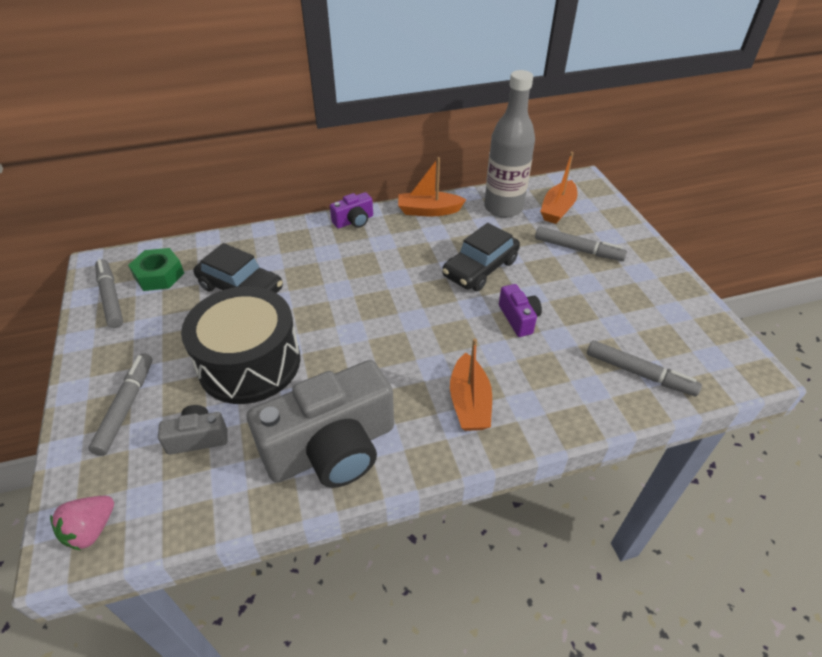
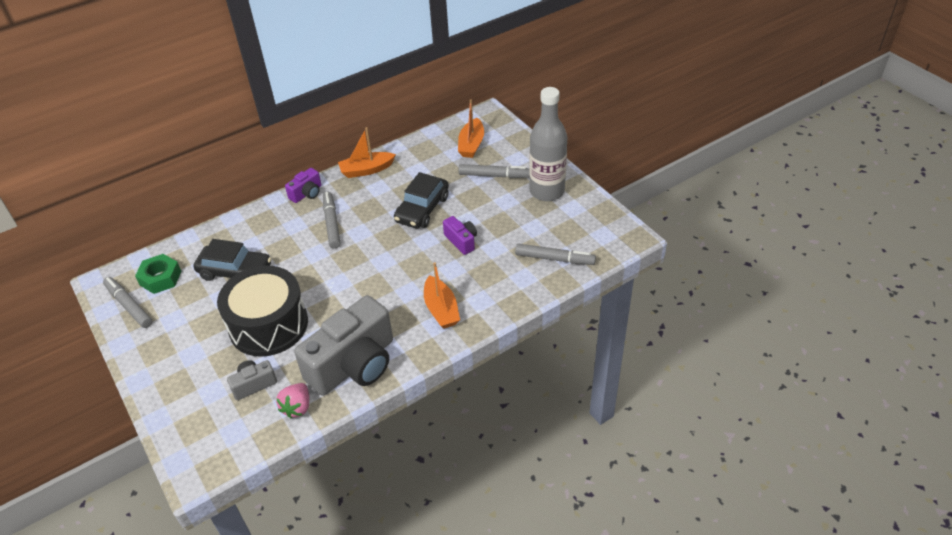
camera: 15 degrees left, 0 degrees up
pink strawberry [50,496,114,550] -> pink strawberry moved to [276,383,309,418]
grey marker [88,353,153,456] -> grey marker moved to [323,192,341,249]
grey bottle [484,70,535,218] -> grey bottle moved to [529,87,567,201]

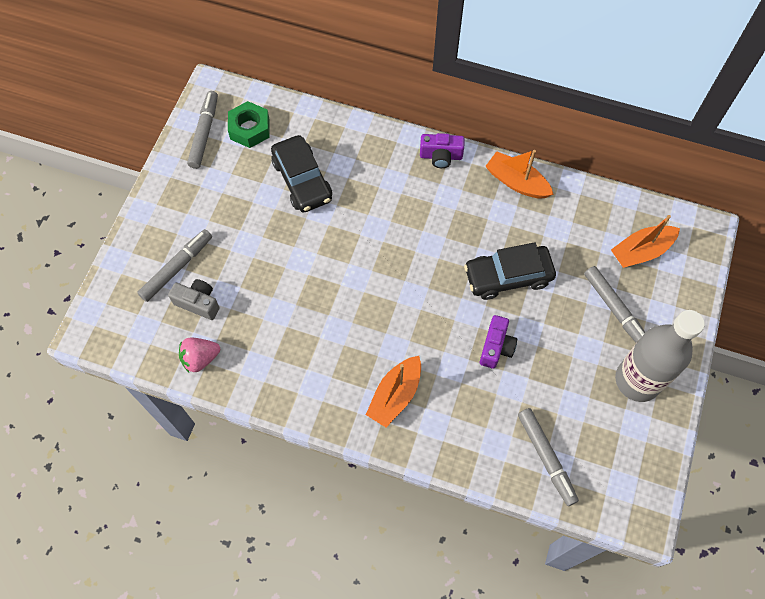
camera: 50 degrees right, 20 degrees up
black drum [217,265,308,357] -> none
grey camera [294,295,393,396] -> none
grey marker [323,192,341,249] -> grey marker moved to [137,229,212,302]

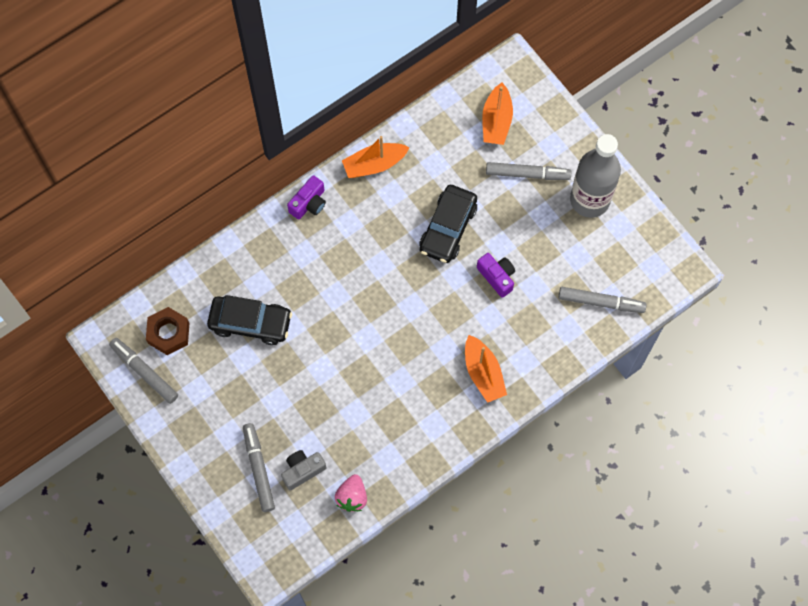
camera: 55 degrees left, 5 degrees up
green nut [228,101,270,148] -> brown nut [146,307,189,355]

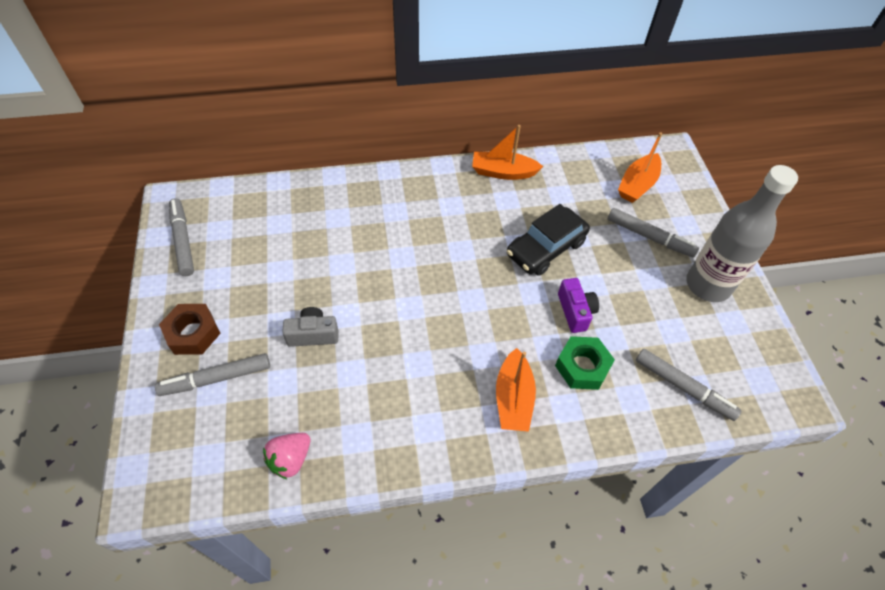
camera: 25 degrees right, 15 degrees down
brown nut [146,307,189,355] -> brown nut moved to [159,304,221,355]
black car [207,295,292,345] -> none
grey marker [243,423,275,512] -> grey marker turned 120 degrees counterclockwise [155,353,270,396]
grey camera [281,450,327,490] -> grey camera moved to [282,307,338,347]
purple camera [287,175,326,220] -> none
none -> green nut [555,336,615,390]

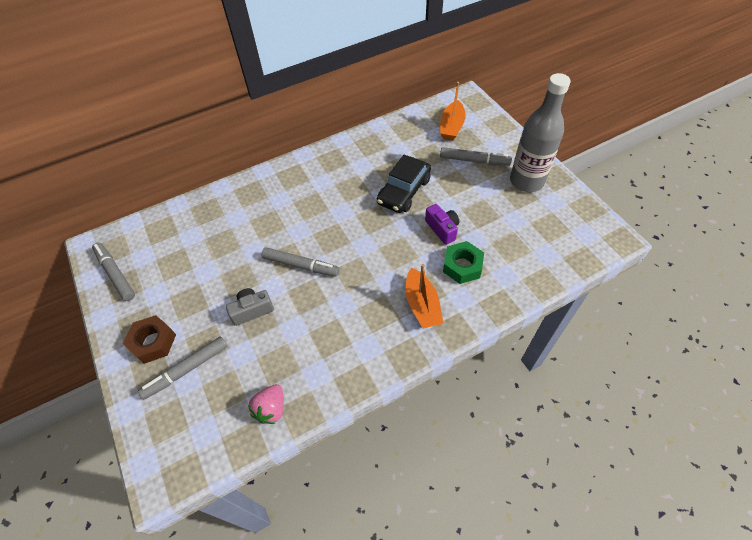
camera: 15 degrees left, 0 degrees up
orange boat [472,125,543,180] -> none
grey marker [636,349,742,421] -> grey marker moved to [261,247,339,277]

